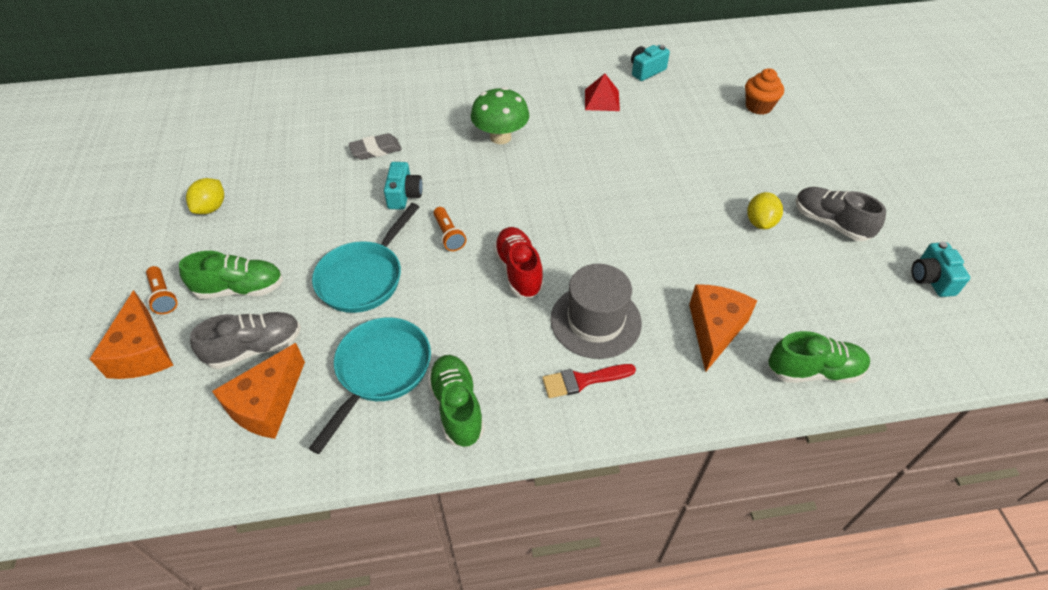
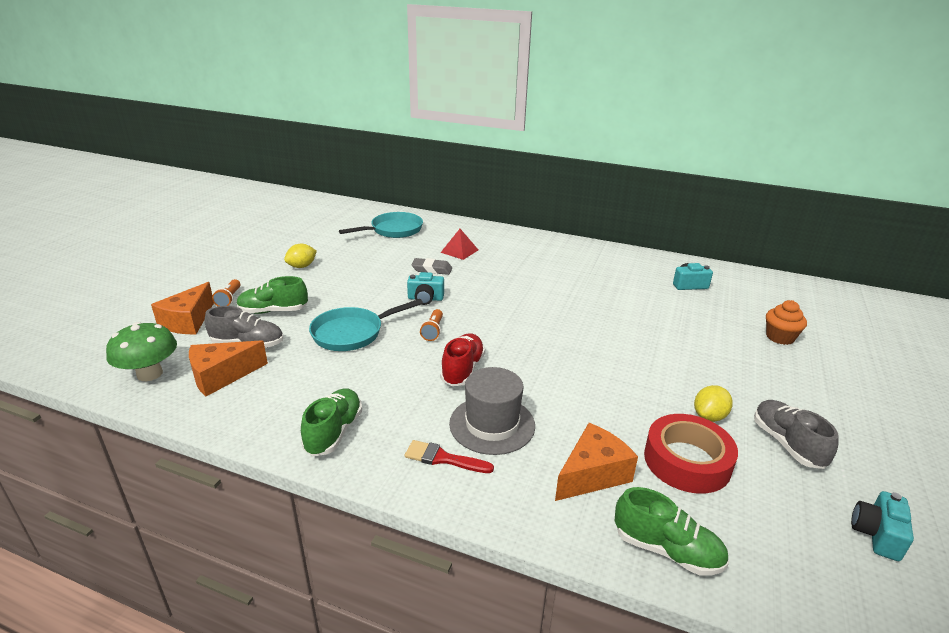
camera: 30 degrees right, 20 degrees down
green shoe [179,251,283,299] -> green shoe turned 150 degrees clockwise [237,276,308,314]
turquoise pan [308,317,431,454] -> turquoise pan moved to [339,212,423,238]
turquoise camera [384,162,423,210] -> turquoise camera turned 60 degrees clockwise [407,272,444,305]
green mushroom [471,87,529,144] -> green mushroom moved to [106,322,177,381]
red pyramid [585,73,620,111] -> red pyramid moved to [441,229,478,260]
none -> red tape [644,414,738,494]

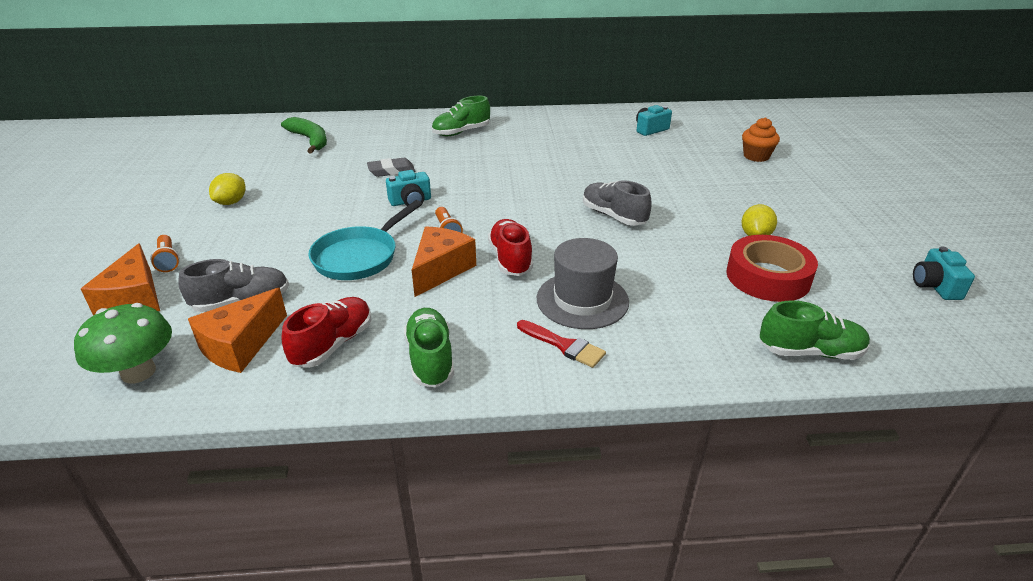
camera: 25 degrees left, 5 degrees up
green shoe [237,276,308,314] -> green shoe moved to [432,96,490,136]
turquoise pan [339,212,423,238] -> green banana [281,117,327,154]
red brush [405,440,494,473] -> red brush turned 135 degrees counterclockwise [517,320,606,368]
red pyramid [441,229,478,260] -> none
orange cheese [555,423,638,501] -> orange cheese moved to [412,226,476,297]
grey shoe [754,400,839,469] -> grey shoe moved to [583,180,652,226]
none -> red shoe [281,297,372,368]

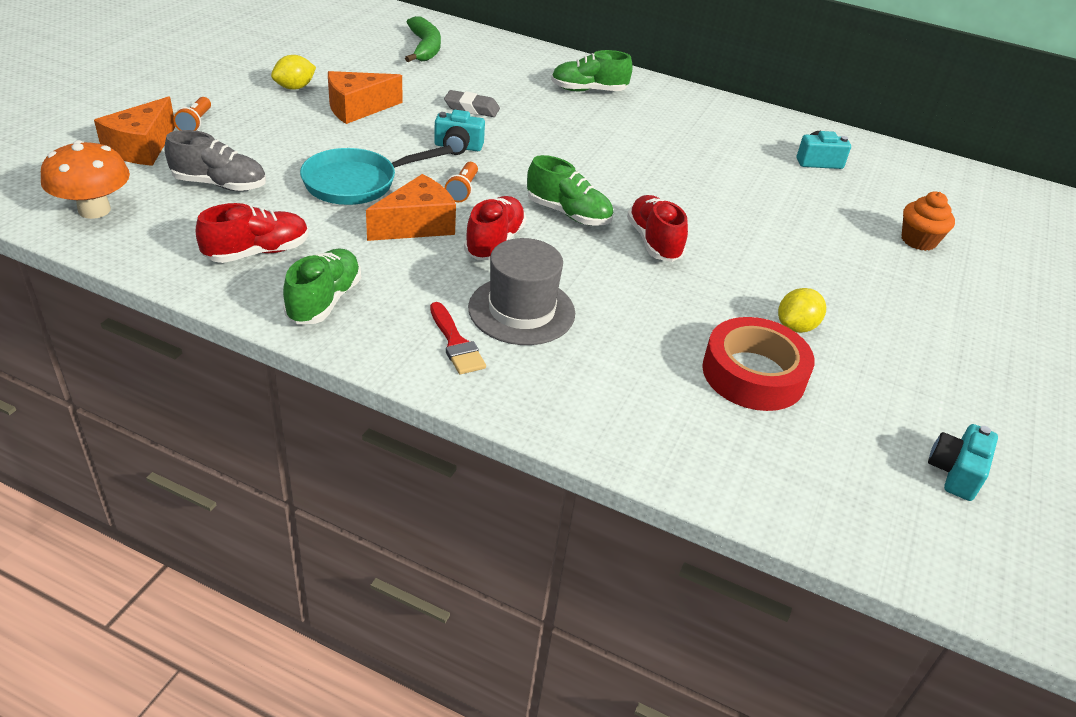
camera: 25 degrees right, 5 degrees up
green mushroom [74,303,172,384] -> orange mushroom [41,140,130,219]
orange cheese [188,288,287,373] -> orange cheese moved to [328,71,403,124]
grey shoe [583,180,652,226] -> red shoe [627,195,688,262]
green shoe [760,300,870,360] -> green shoe moved to [527,155,613,226]

